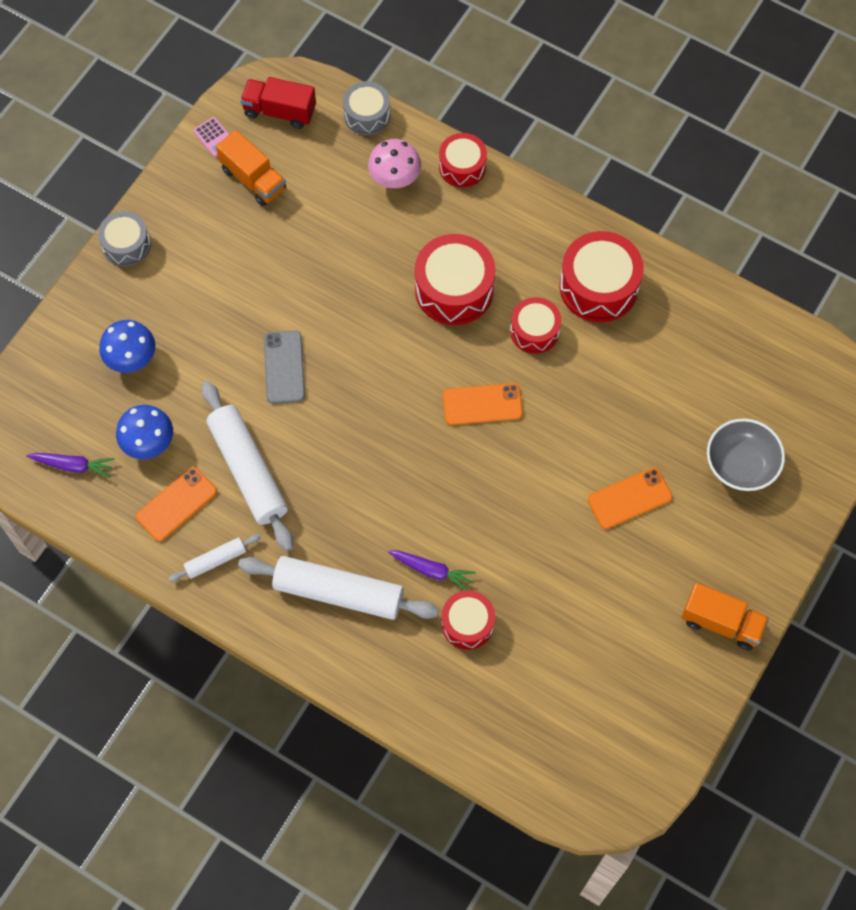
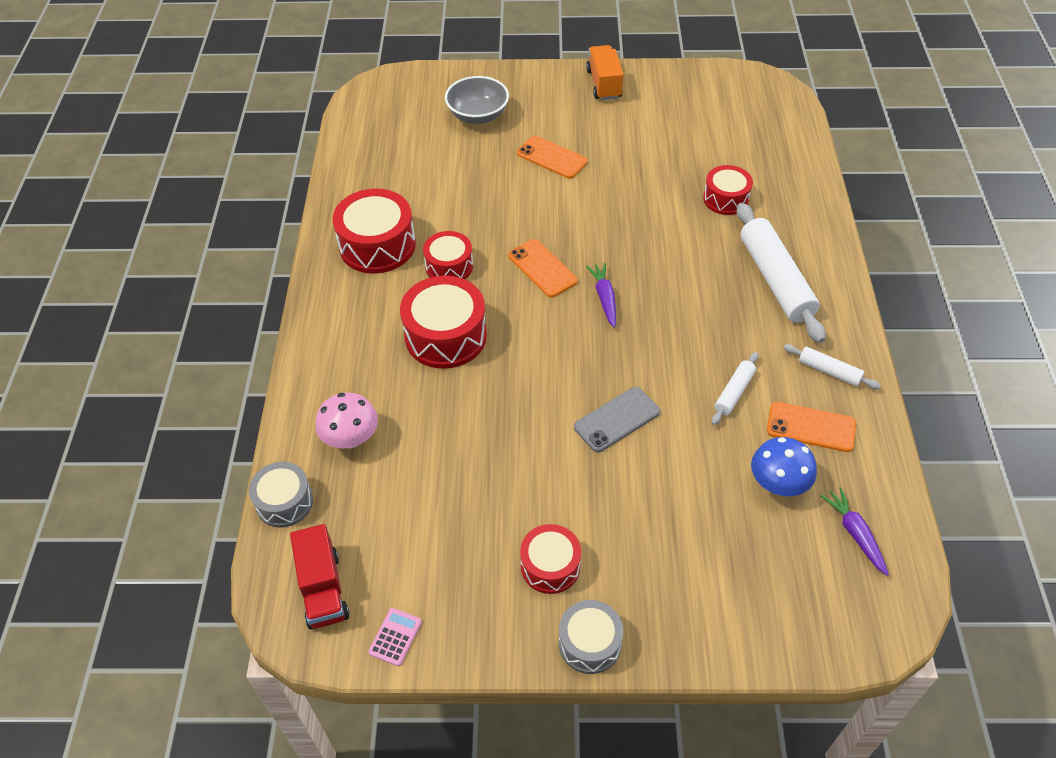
camera: 120 degrees left, 15 degrees down
blue mushroom [99,320,155,373] -> none
white rolling pin [202,381,293,551] -> white rolling pin [712,352,759,425], size x0.49
orange truck [216,130,286,206] -> none
purple carrot [388,551,476,591] -> purple carrot moved to [586,263,616,328]
red drum [439,133,487,188] -> red drum moved to [520,524,581,594]

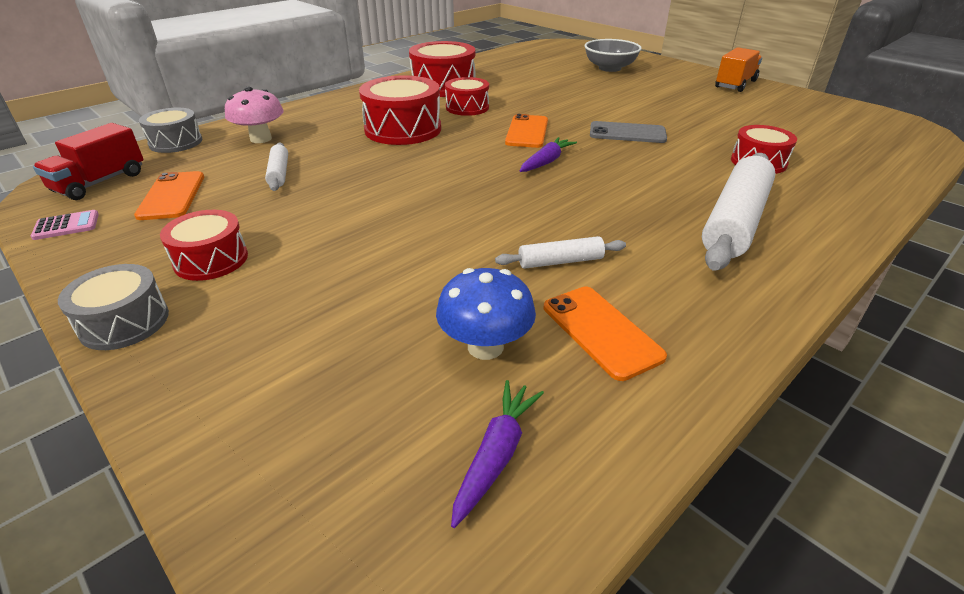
camera: 45 degrees right, 15 degrees down
orange phone [517,136,588,179] -> orange phone moved to [134,171,204,220]
grey phone [574,387,660,452] -> grey phone moved to [590,121,667,143]
white rolling pin [783,344,881,389] -> white rolling pin moved to [265,142,288,191]

